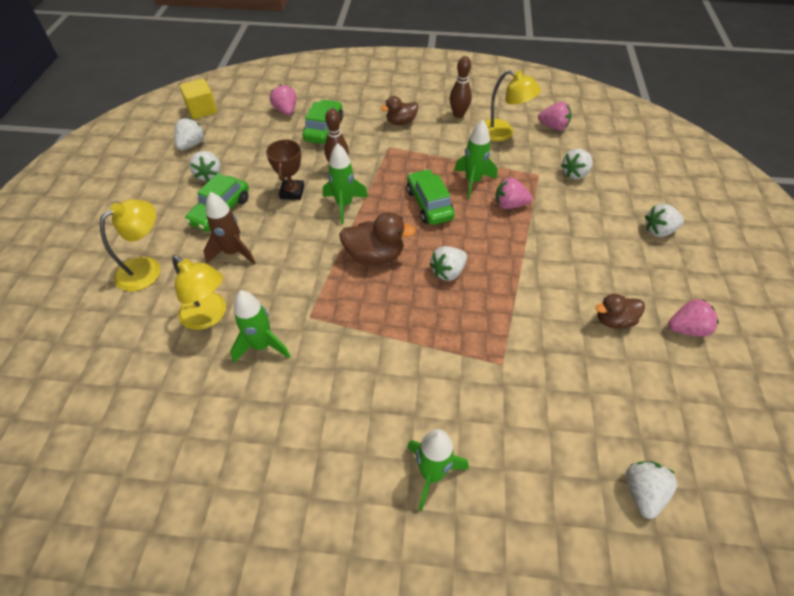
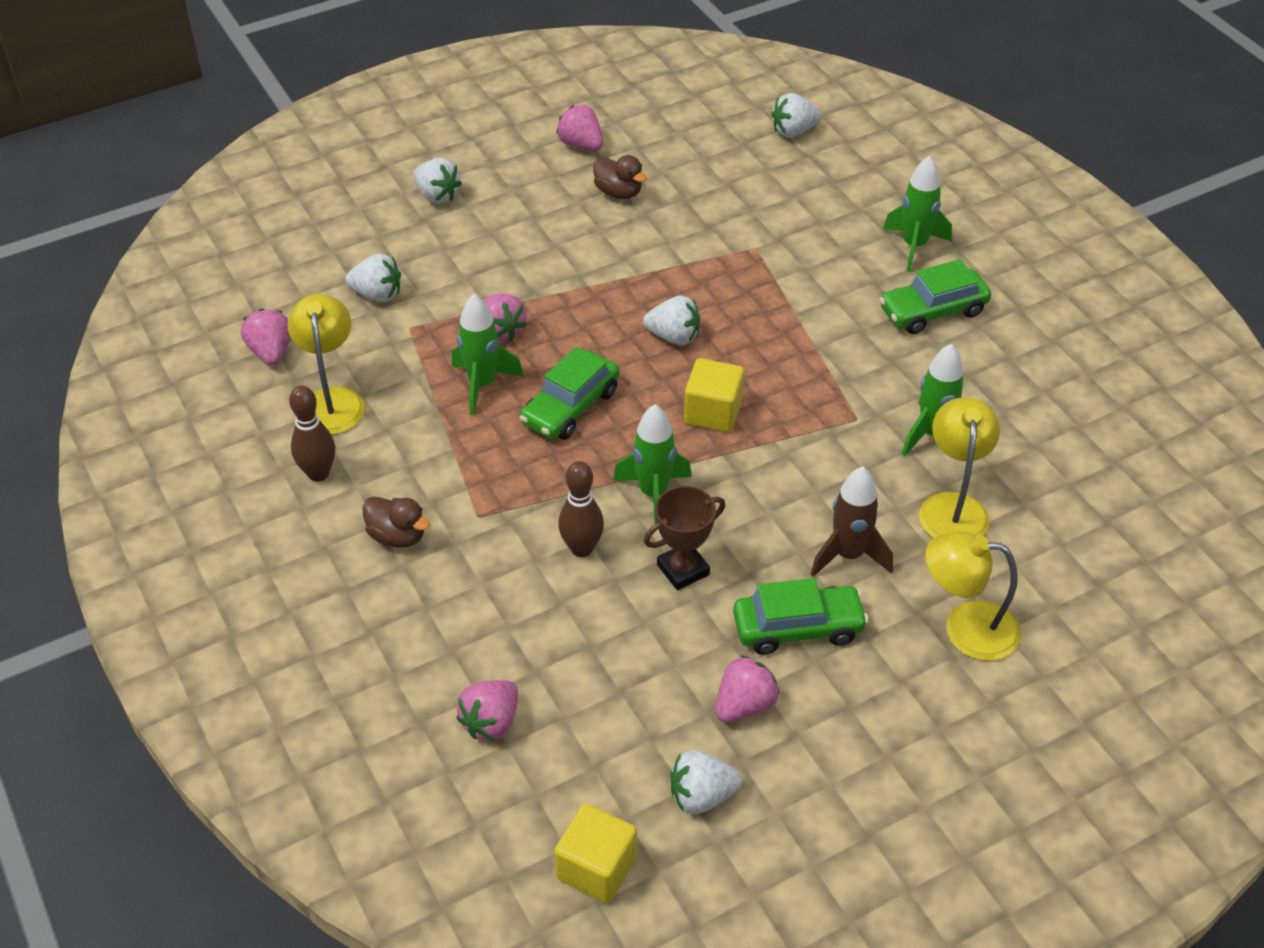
camera: 125 degrees left, 5 degrees down
white strawberry [189,151,221,182] -> pink strawberry [716,655,779,723]
green car [302,99,343,144] -> green car moved to [879,259,991,334]
brown duck [339,212,416,265] -> yellow cube [684,358,744,432]

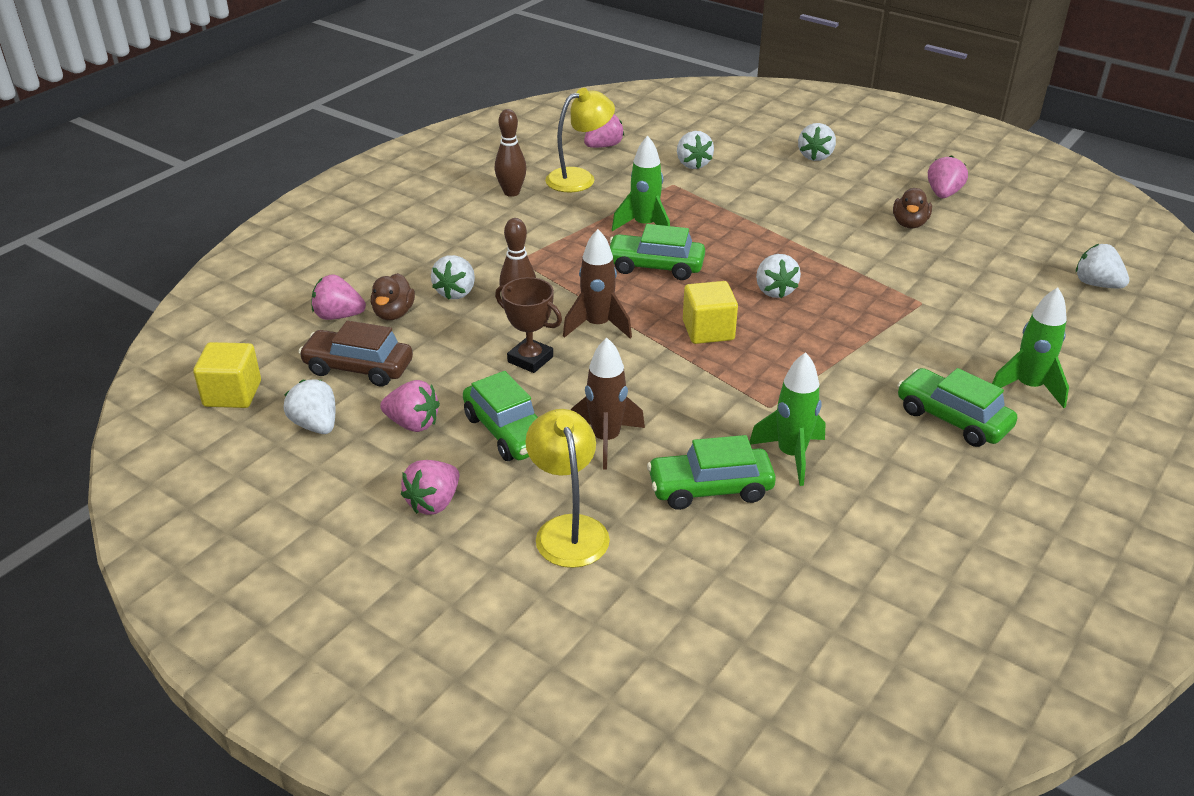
camera: 65 degrees right, 10 degrees down
brown duck [362,496,430,548] -> brown duck moved to [371,273,415,320]
pink strawberry [483,293,527,342] -> pink strawberry moved to [401,460,459,515]
green rocket [613,404,692,524] -> brown rocket [563,229,632,339]
yellow lamp [919,397,1000,538] -> green car [647,435,776,510]
none -> brown car [298,320,413,387]
none -> white strawberry [431,255,475,300]

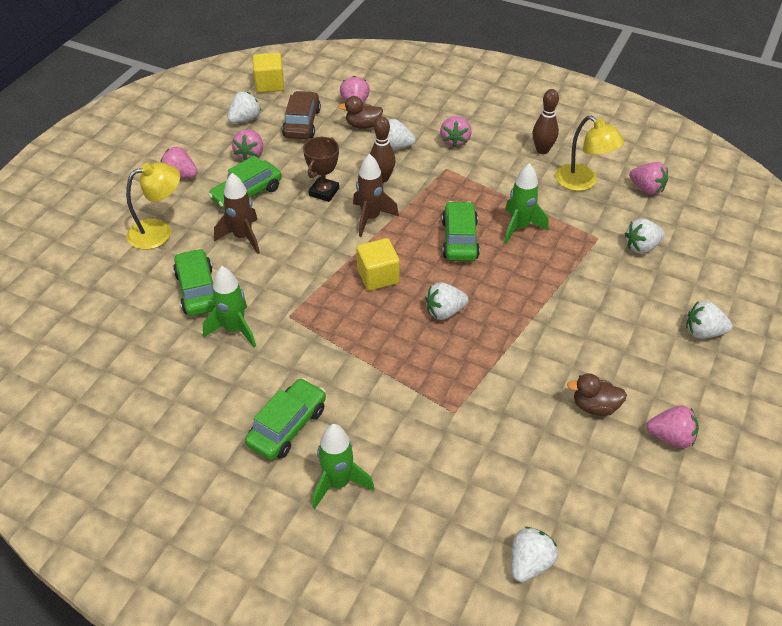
camera: 80 degrees right, 10 degrees up
none -> pink strawberry [440,116,472,148]

